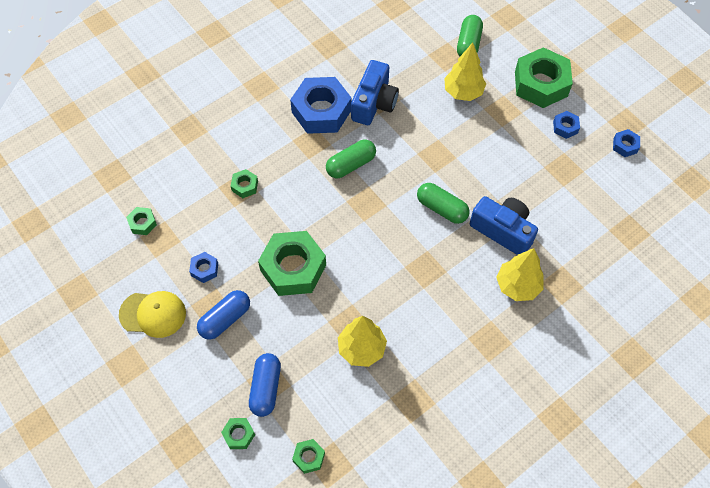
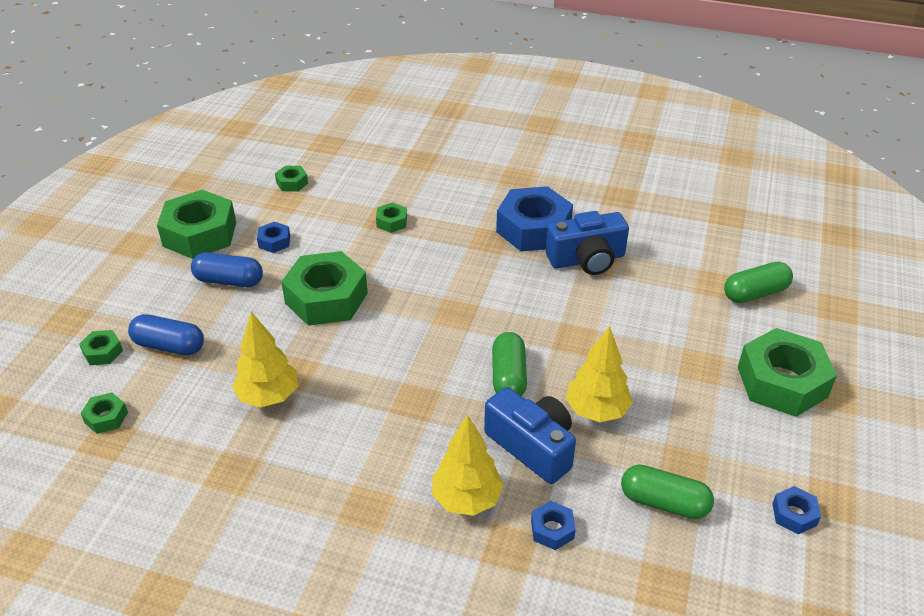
camera: 55 degrees right, 20 degrees down
yellow cap [119,291,186,338] -> green nut [157,190,236,259]
blue capsule [249,353,281,417] -> blue capsule turned 45 degrees clockwise [128,314,204,355]
green capsule [326,140,376,178] -> green capsule moved to [621,465,714,519]
yellow tree [444,42,486,101] -> yellow tree moved to [566,326,633,422]
blue camera [470,196,538,255] -> blue camera turned 45 degrees counterclockwise [484,387,576,484]
blue nut [553,111,580,139] -> blue nut moved to [531,501,576,550]

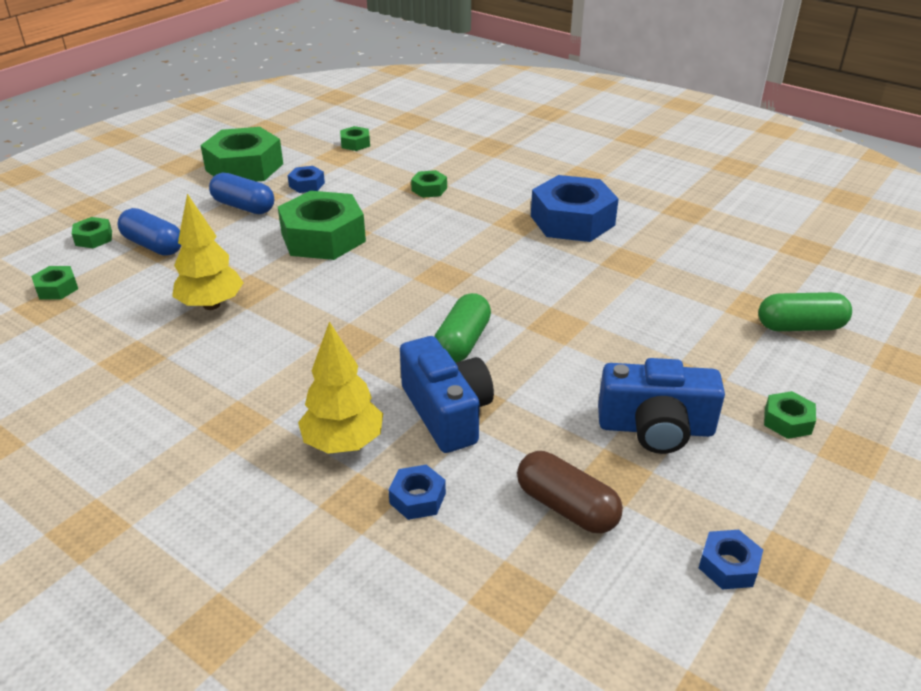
camera: 20 degrees right, 5 degrees down
blue camera [546,211,629,275] -> blue camera moved to [598,358,725,454]
yellow tree [566,326,633,422] -> none
green capsule [621,465,714,519] -> brown capsule [517,451,623,533]
green nut [738,328,837,417] -> green nut [764,391,816,439], size x0.45

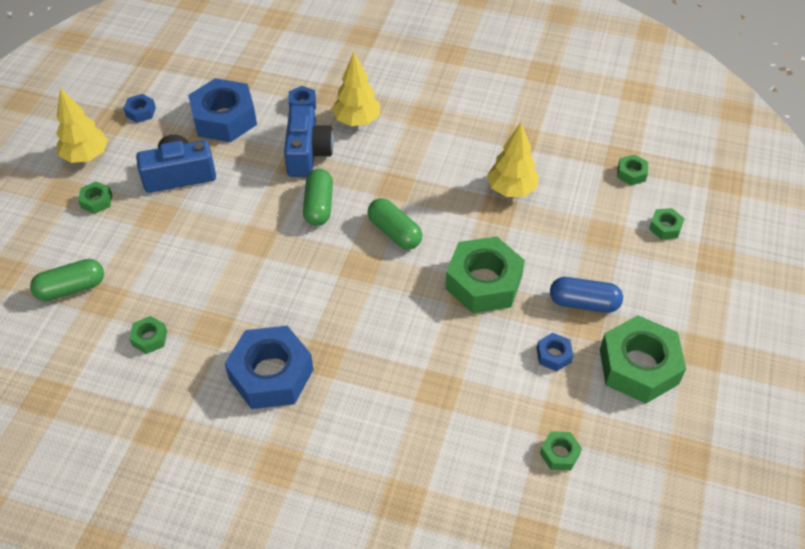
camera: 160 degrees right, 15 degrees up
blue capsule [117,208,182,256] -> none
blue camera [400,336,494,453] -> blue camera turned 135 degrees counterclockwise [284,104,334,177]
green nut [411,170,447,198] -> green nut moved to [129,316,167,354]
brown capsule [517,451,623,533] -> blue nut [188,78,257,142]
none -> yellow tree [56,88,108,163]
none -> green capsule [368,198,422,250]

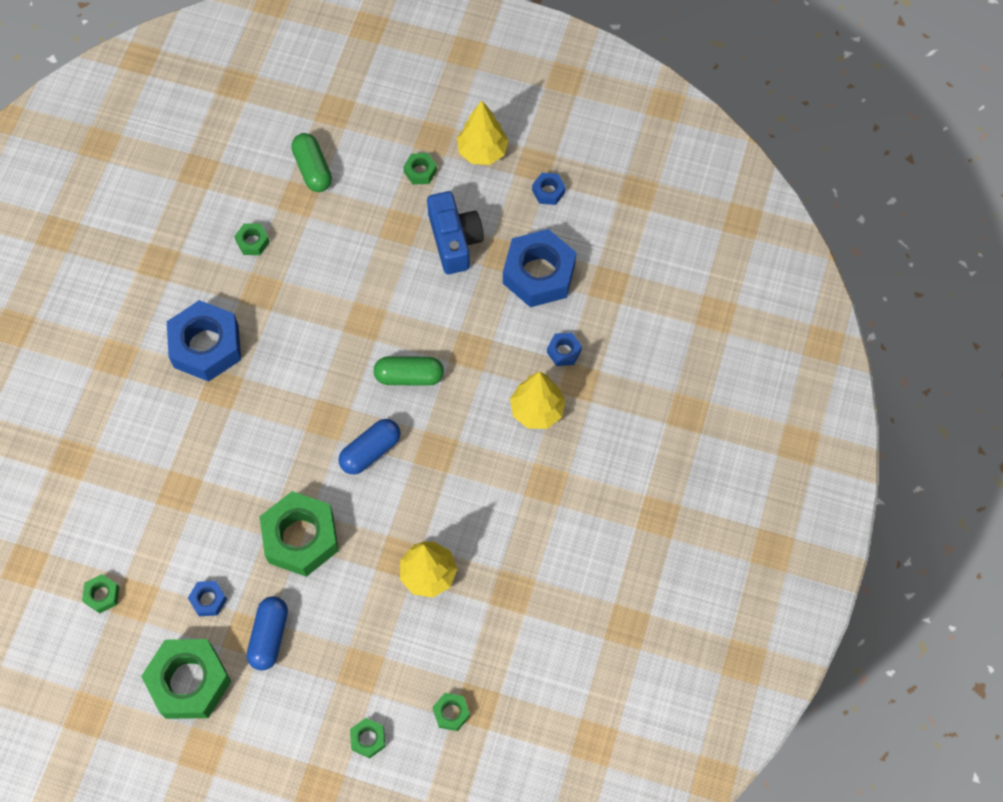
camera: 90 degrees right, 15 degrees up
blue camera [284,104,334,177] -> none
green capsule [368,198,422,250] -> blue capsule [339,419,400,475]

